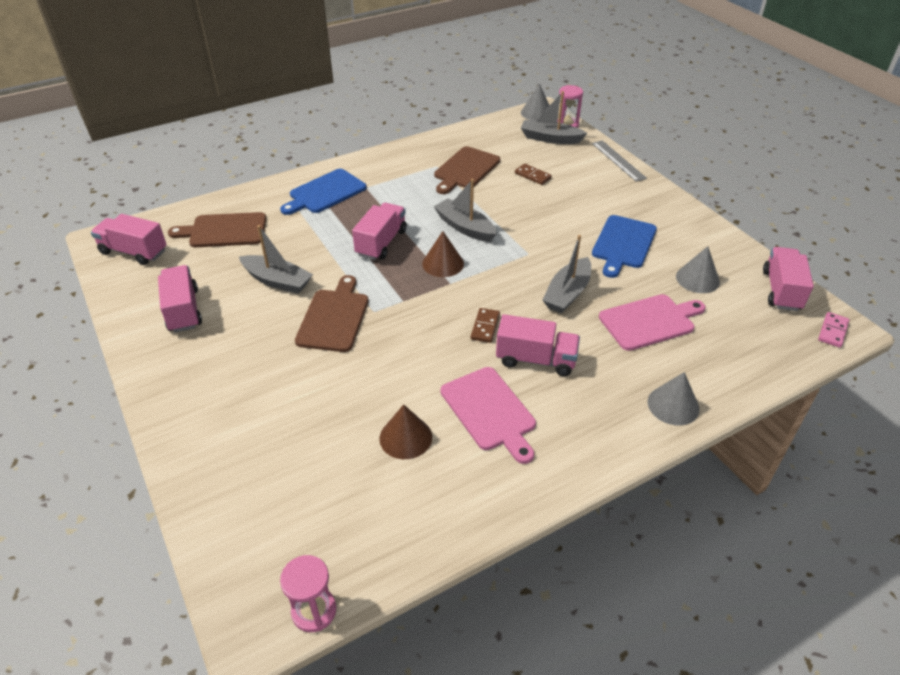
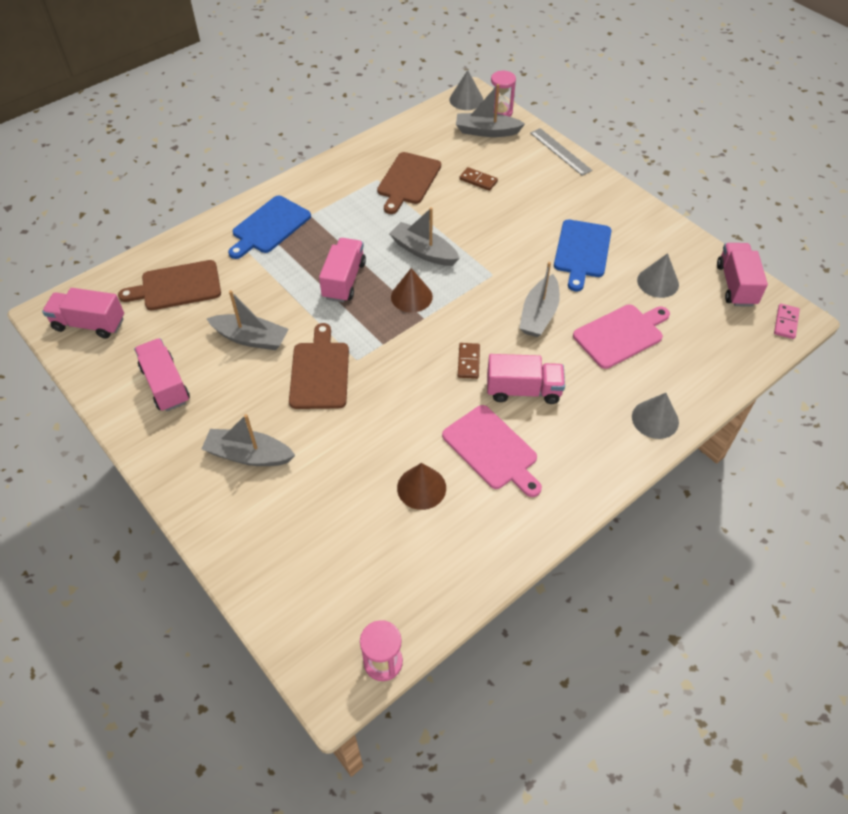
camera: 10 degrees left, 10 degrees up
none -> grey boat [202,414,295,466]

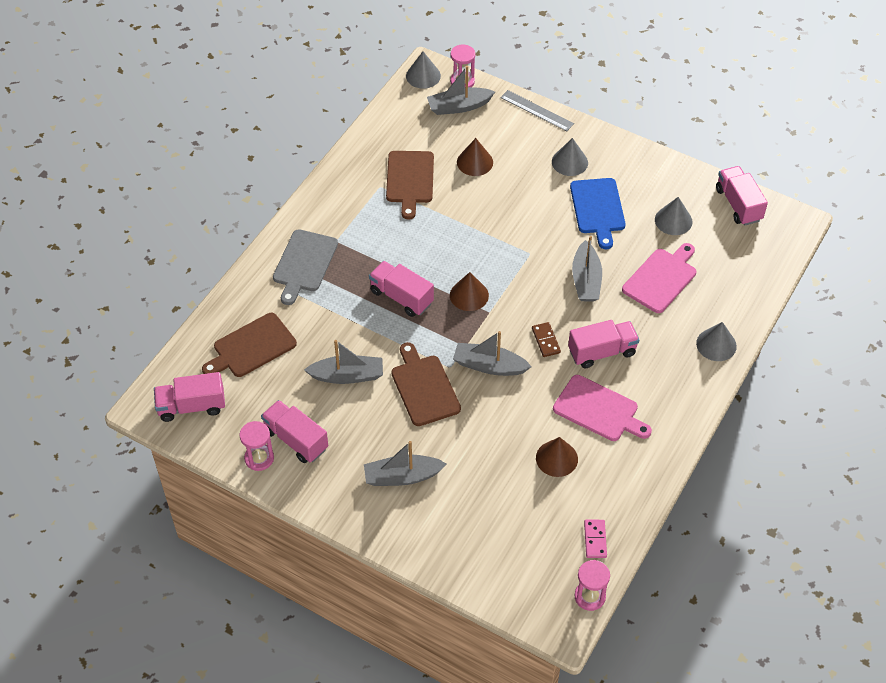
camera: 20 degrees left, 0 degrees up
blue cutting board [228,196,311,259] -> grey cutting board [273,229,338,305]
pink truck [319,238,366,302] -> pink truck turned 45 degrees counterclockwise [369,261,434,317]
grey boat [389,207,460,266] -> grey boat moved to [453,331,532,376]
brown domino [459,167,498,191] -> brown cone [457,138,493,176]
pink domino [774,304,800,339] -> pink domino moved to [584,520,607,558]
none -> pink hourglass [239,421,274,471]
none -> grey cone [552,138,588,176]

